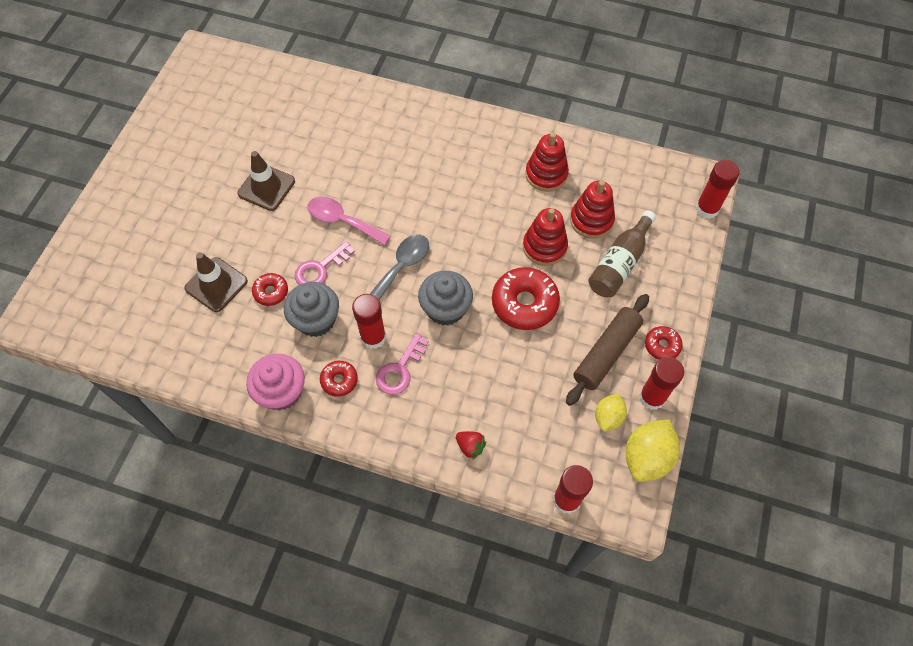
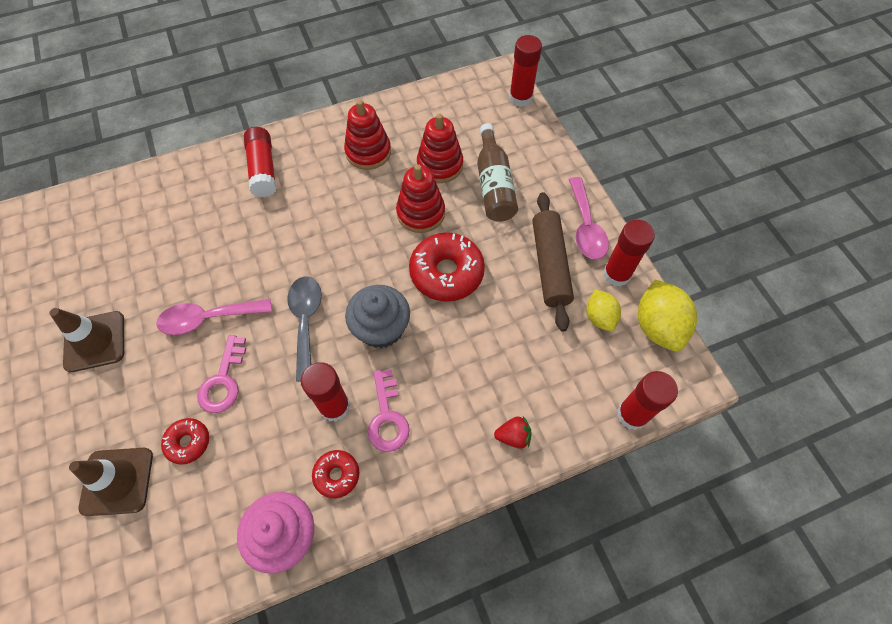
camera: 40 degrees left, 0 degrees up
grey cupcake [284,282,339,337] -> none
red donut [645,326,683,360] -> pink spoon [569,177,609,260]
none -> red glue stick [244,127,276,198]

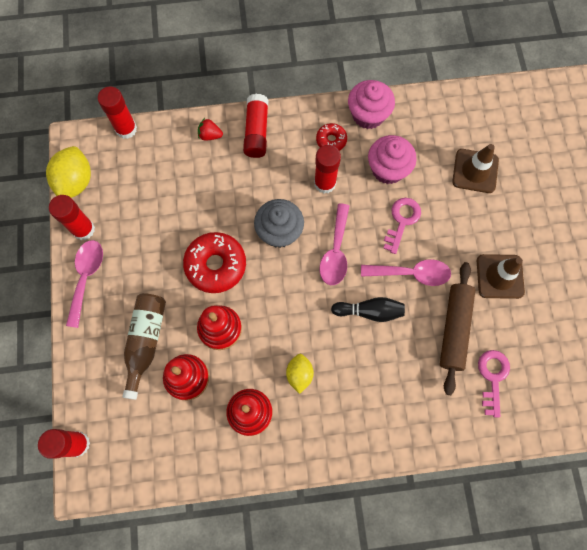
camera: 165 degrees left, 10 degrees up
red donut [161,418,209,465] -> none
red glue stick [244,127,276,198] -> red glue stick moved to [243,94,269,158]
grey spoon [287,276,322,382] -> pink spoon [319,203,349,285]
pink key [368,369,410,452] -> pink key moved to [478,350,510,418]
brown rolling pin [533,192,574,332] -> brown rolling pin moved to [440,262,475,395]
yellow lemon [587,289,621,331] -> yellow lemon moved to [286,354,314,394]
none -> black bowling pin [331,297,405,322]
none -> pink cupcake [368,135,417,184]

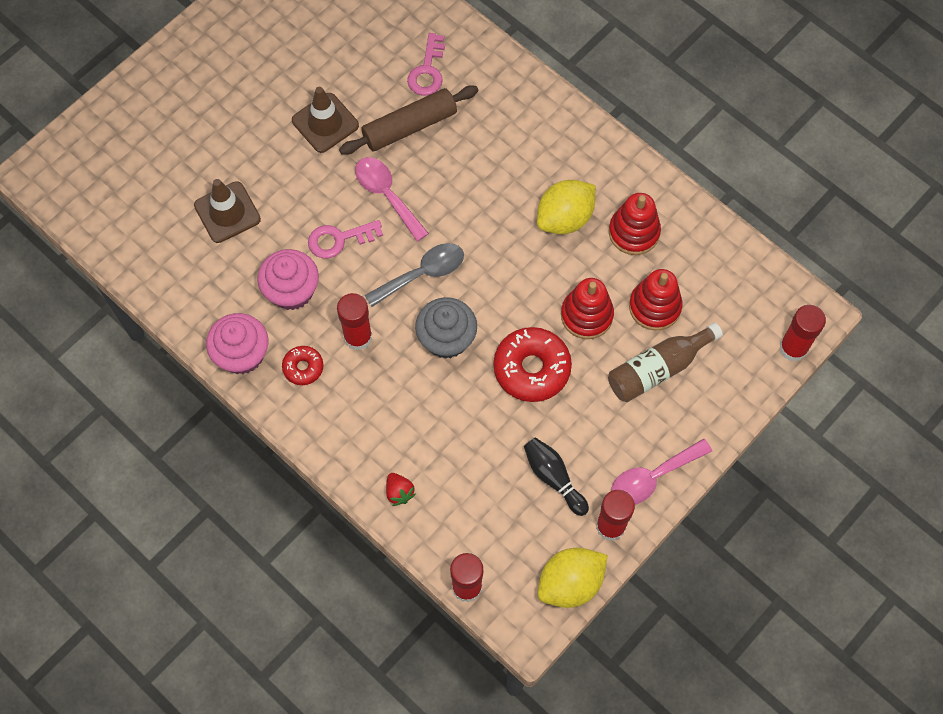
camera: 130 degrees left, 5 degrees down
red glue stick [243,94,269,158] -> none
yellow lemon [286,354,314,394] -> yellow lemon [537,180,596,234], size x1.64
pink spoon [319,203,349,285] -> grey spoon [365,243,464,307]
black bowling pin [331,297,405,322] -> black bowling pin moved to [524,437,589,516]
pink key [478,350,510,418] -> pink key turned 45 degrees counterclockwise [407,33,445,96]

